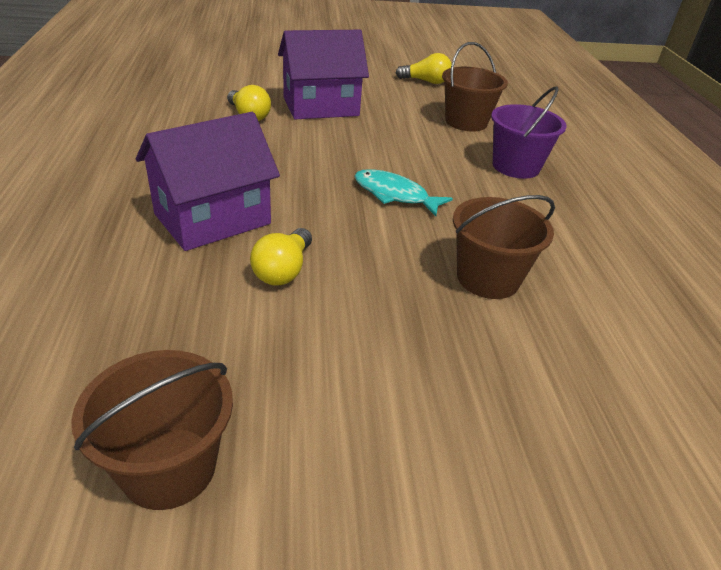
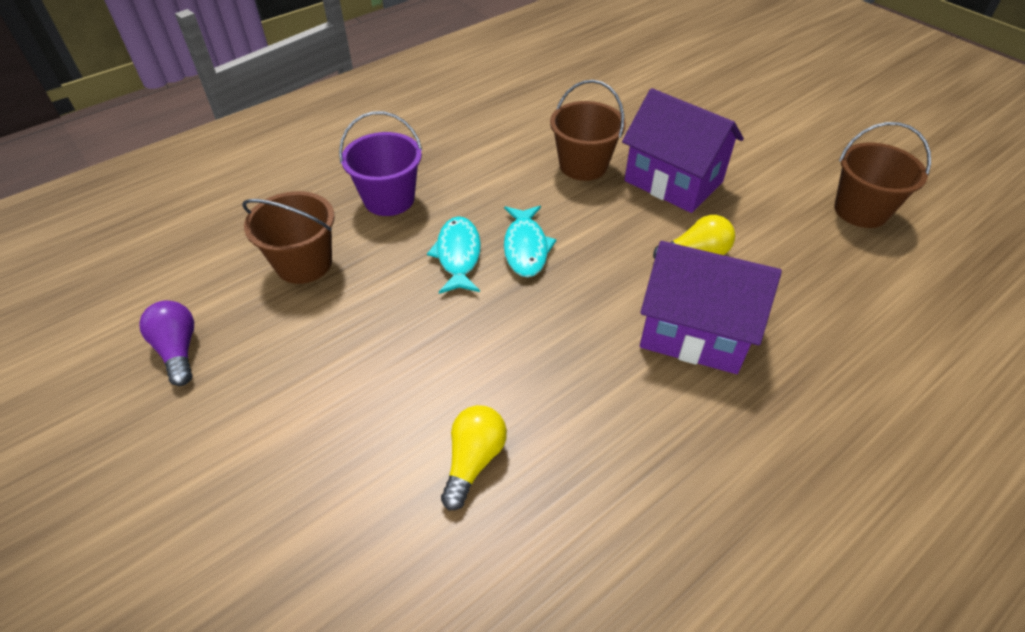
camera: 120 degrees left, 10 degrees up
purple house [278,30,369,119] -> purple house moved to [622,88,744,213]
yellow light bulb [396,53,452,84] -> purple light bulb [139,300,194,386]
none -> turquoise fish [427,216,481,294]

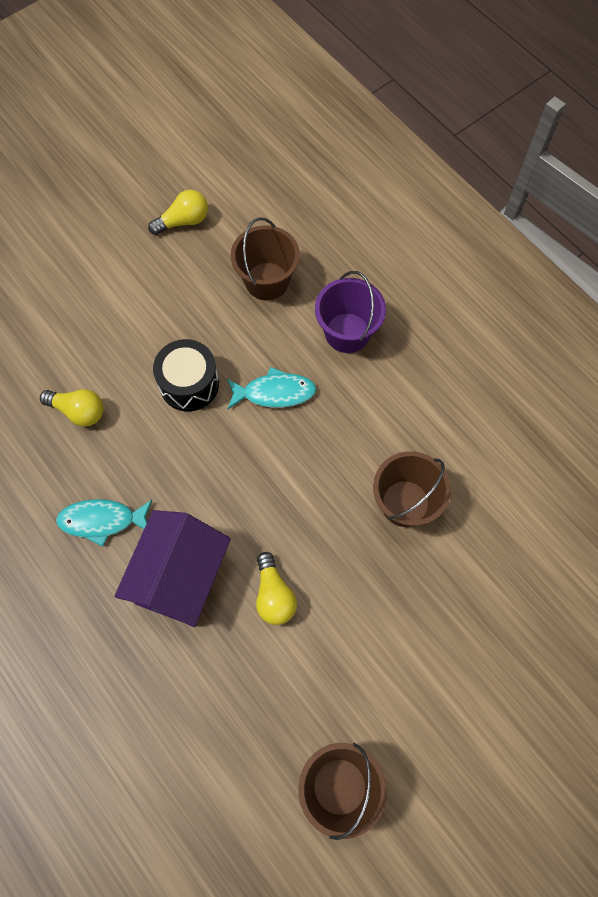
camera: 90 degrees right, 20 degrees up
purple light bulb [139,300,194,386] -> yellow light bulb [148,190,208,235]
turquoise fish [504,206,557,277] -> turquoise fish moved to [56,499,152,547]
purple house [622,88,744,213] -> none
none -> black drum [153,339,219,411]

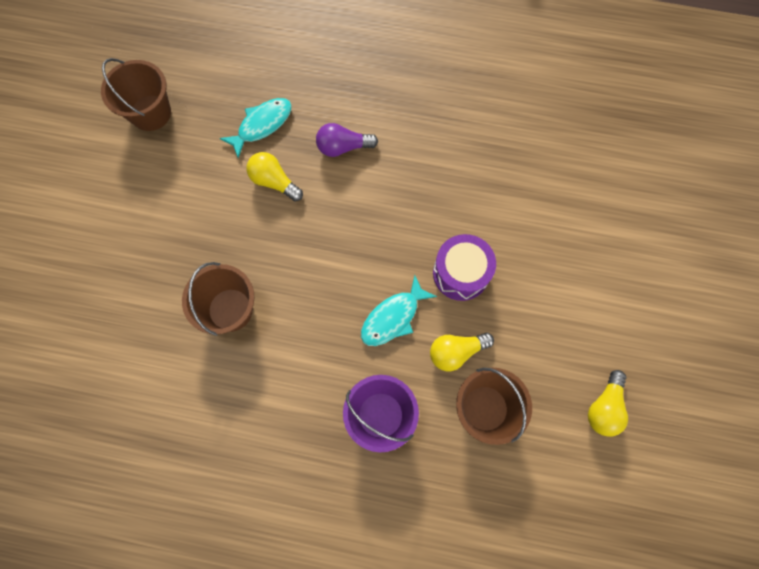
camera: 140 degrees right, 5 degrees up
yellow light bulb [40,389,104,427] -> yellow light bulb moved to [430,333,494,371]
turquoise fish [56,499,152,547] -> turquoise fish moved to [220,98,292,158]
purple house [114,510,231,627] -> purple light bulb [316,123,378,157]
black drum [153,339,219,411] -> purple drum [433,234,496,301]

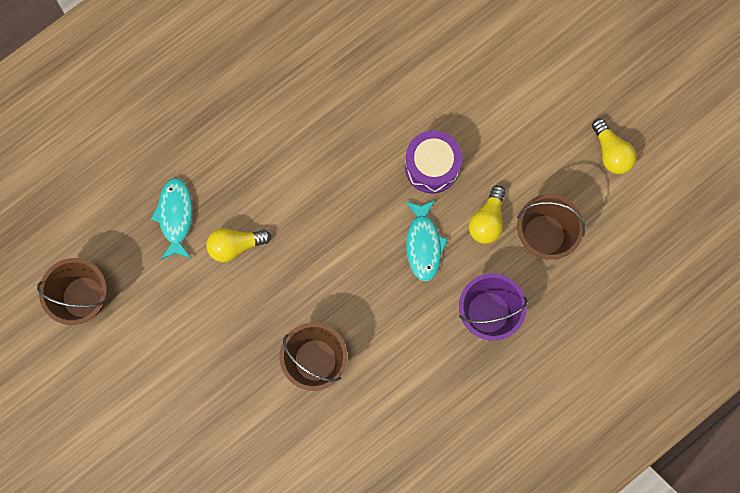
camera: 50 degrees left, 5 degrees up
purple light bulb [316,123,378,157] -> none

